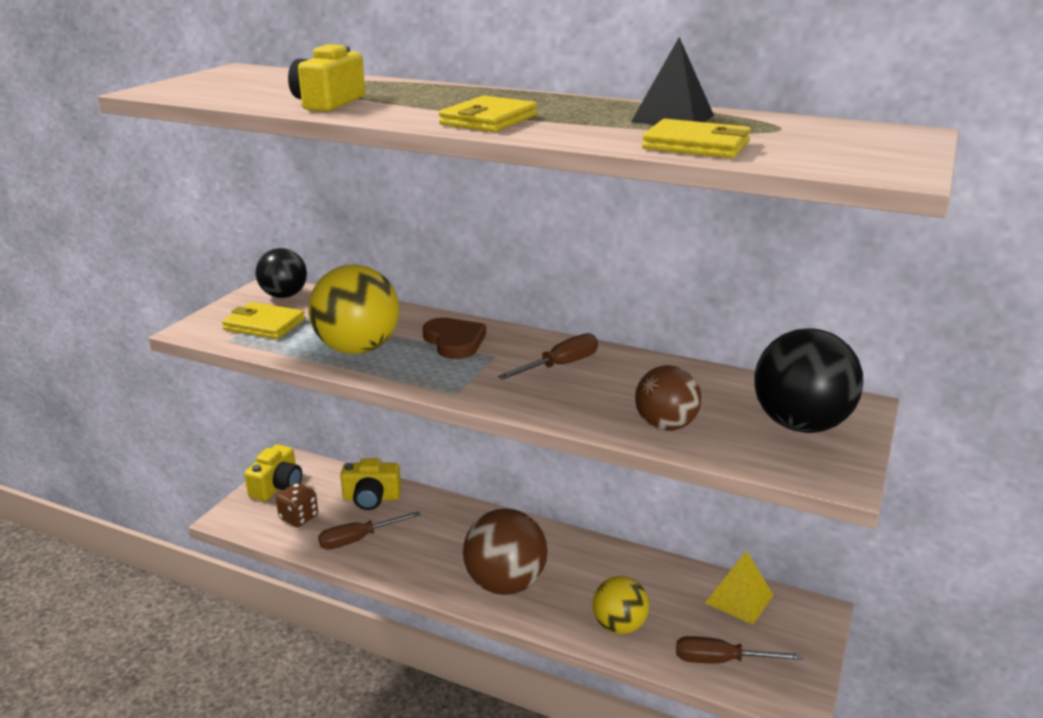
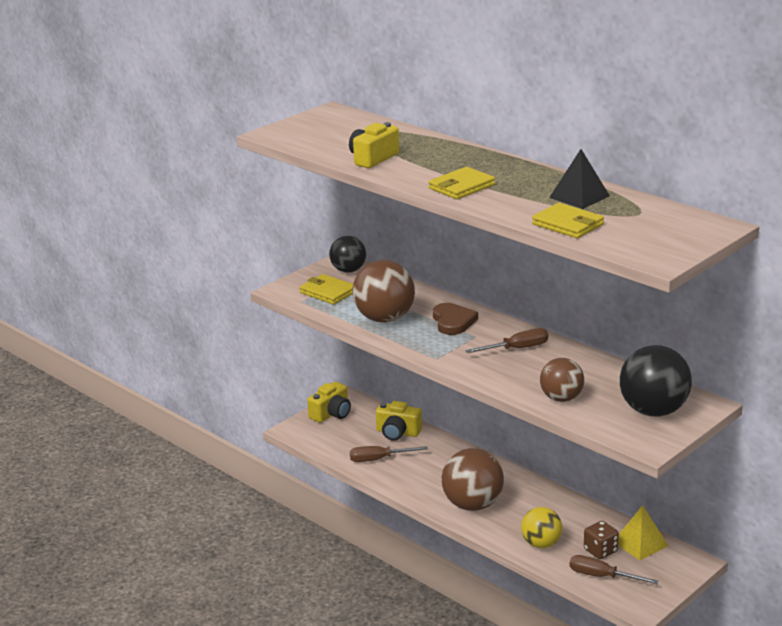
camera: 20 degrees right, 0 degrees up
brown dice [276,483,318,527] -> brown dice moved to [584,521,619,559]
yellow ball [308,264,399,354] -> brown ball [352,260,415,323]

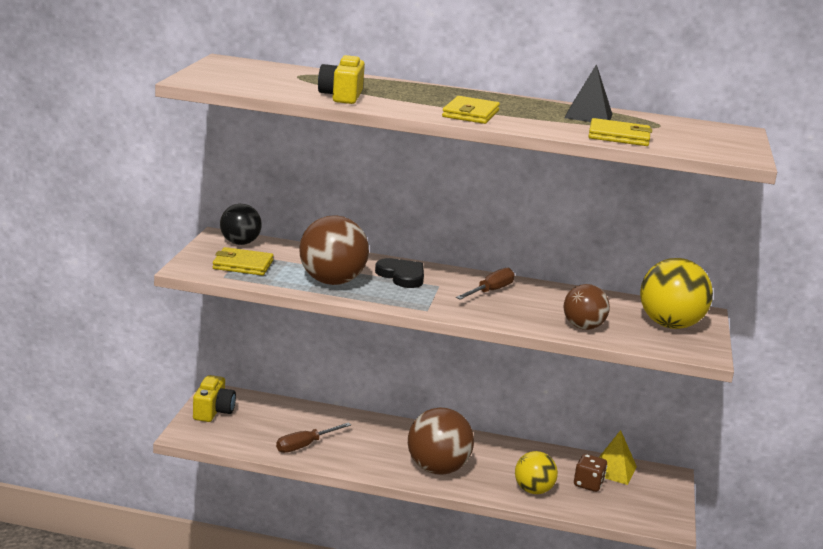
camera: 35 degrees left, 5 degrees down
yellow camera [376,401,422,441] -> none
brown heart [433,303,478,335] -> black heart [375,258,424,288]
brown screwdriver [570,555,659,584] -> none
black ball [620,345,692,417] -> yellow ball [640,258,713,329]

